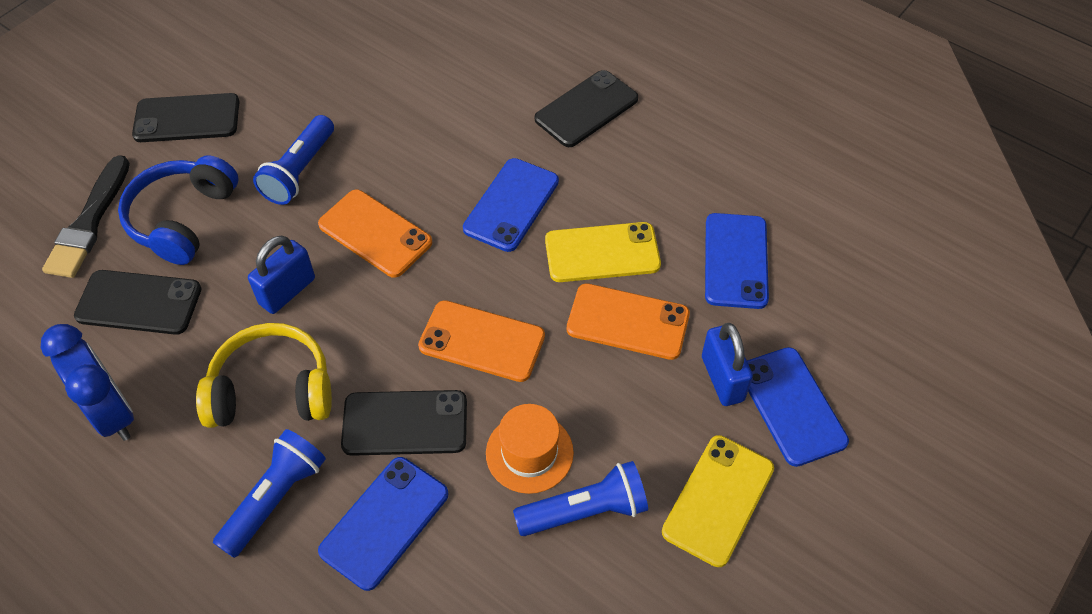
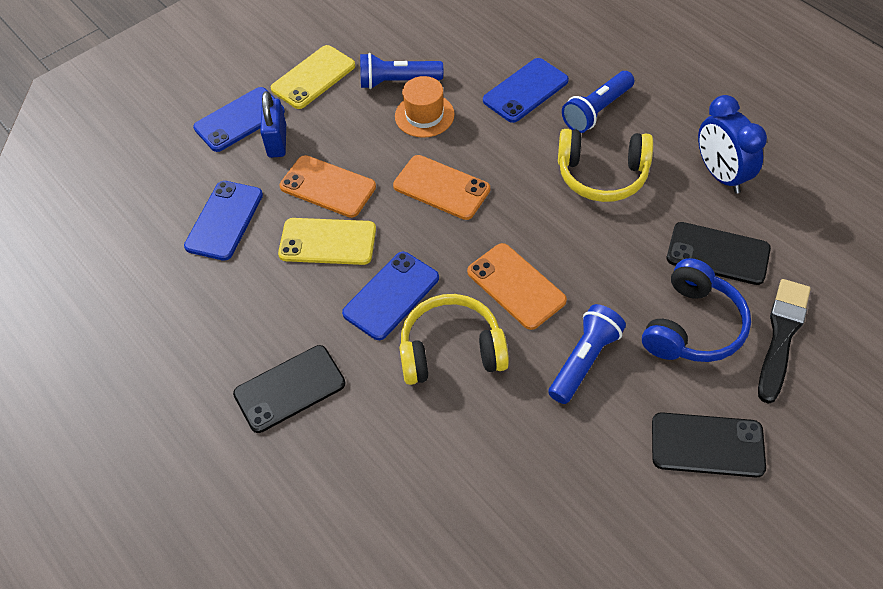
camera: 165 degrees left, 0 degrees up
blue padlock [248,236,315,314] -> none
black phone [341,390,467,456] -> none
blue phone [747,347,849,467] -> blue phone turned 60 degrees clockwise [193,87,285,152]
none -> yellow headphones [399,294,509,385]

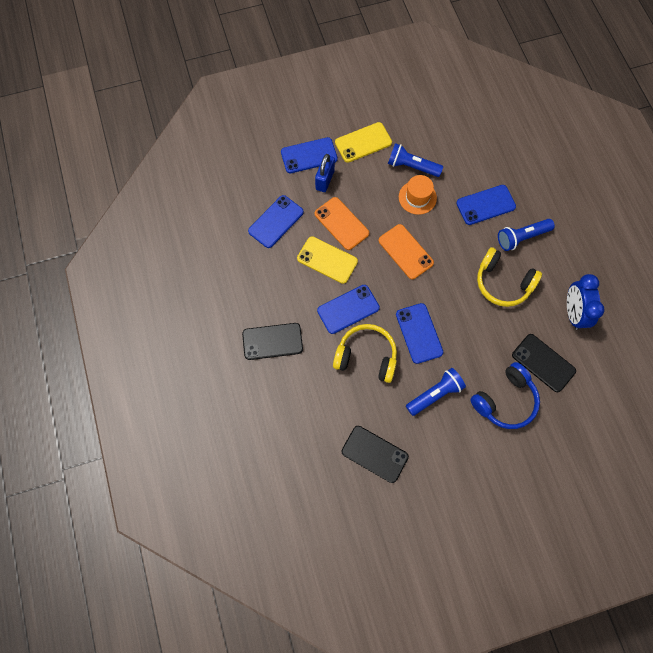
camera: 20 degrees right, 15 degrees up
orange phone [467,243,567,330] -> blue phone [396,303,443,364]
black phone [652,412,766,478] -> black phone moved to [342,426,409,483]
black brush [758,279,811,404] -> none

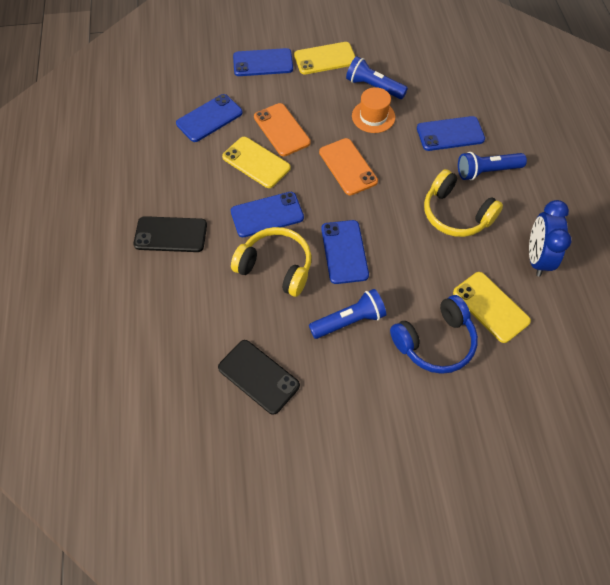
camera: 10 degrees right, 10 degrees down
blue padlock [315,154,335,192] -> none
black phone [512,334,576,392] -> yellow phone [453,272,531,343]

